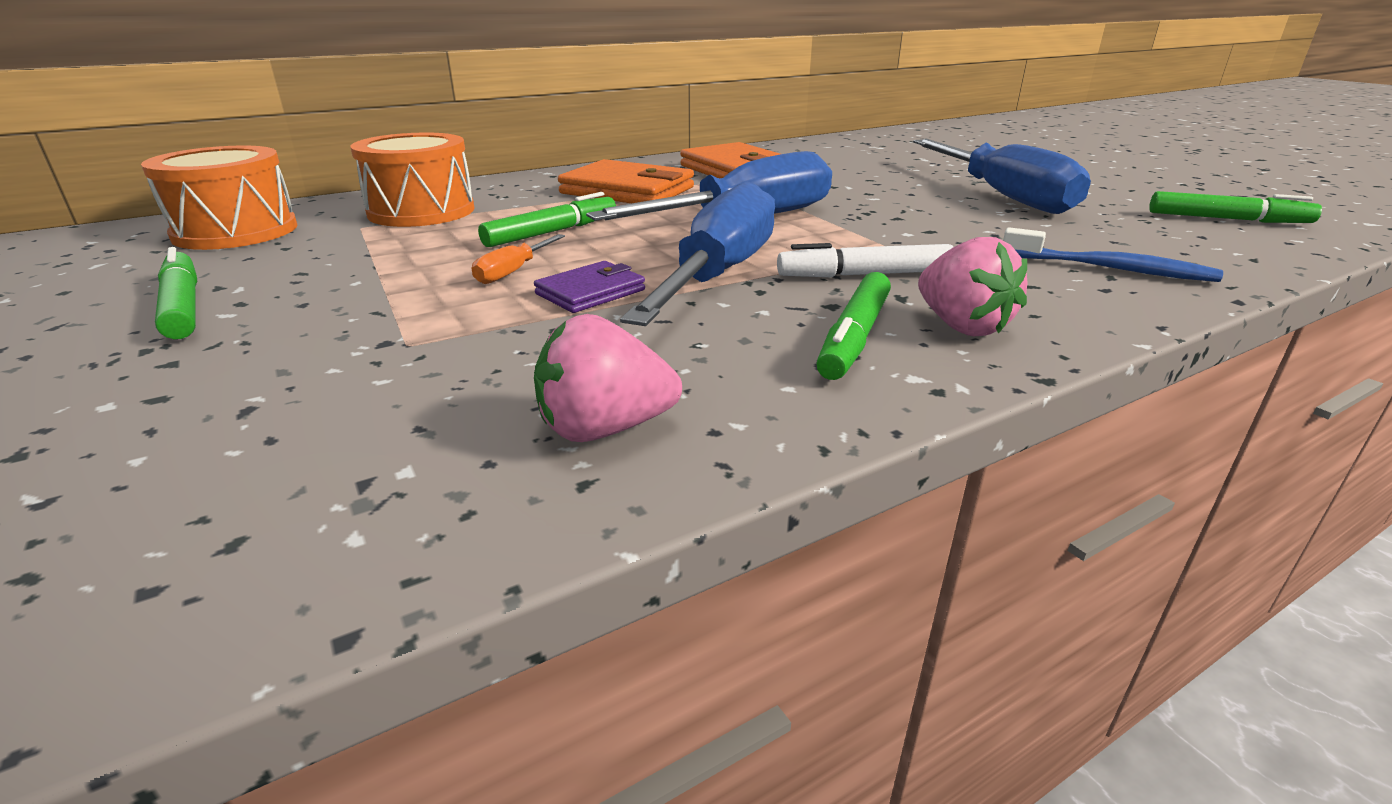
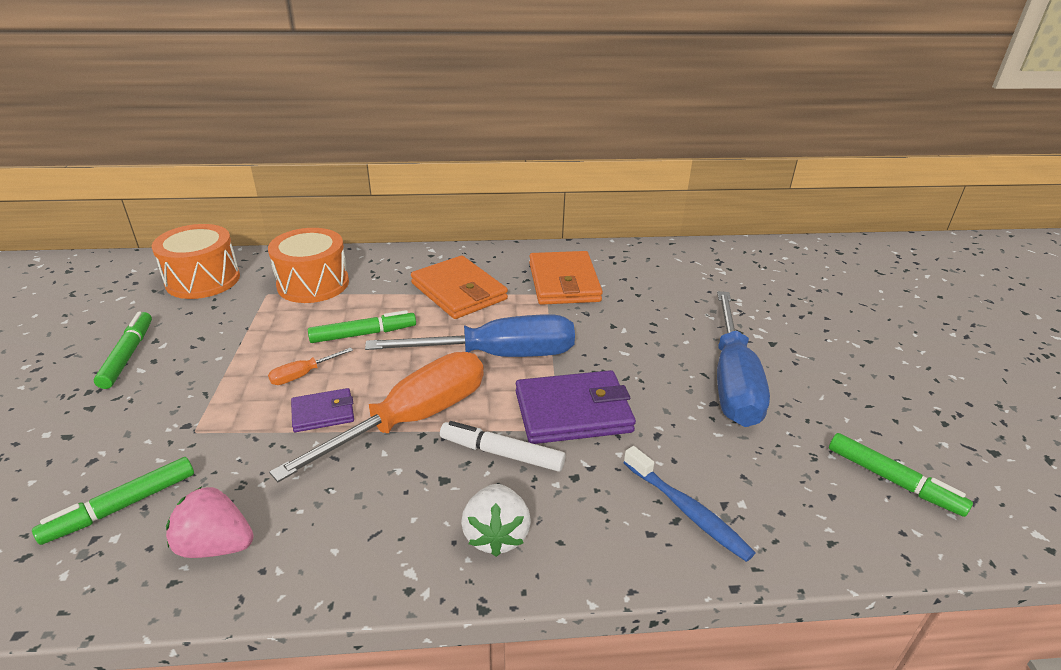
camera: 25 degrees right, 5 degrees up
blue screwdriver [620,181,775,326] -> orange screwdriver [269,352,484,482]
green marker [816,272,891,380] -> green marker moved to [32,457,194,545]
pink strawberry [918,237,1028,336] -> white strawberry [461,484,531,557]
none -> purple wallet [516,370,636,444]

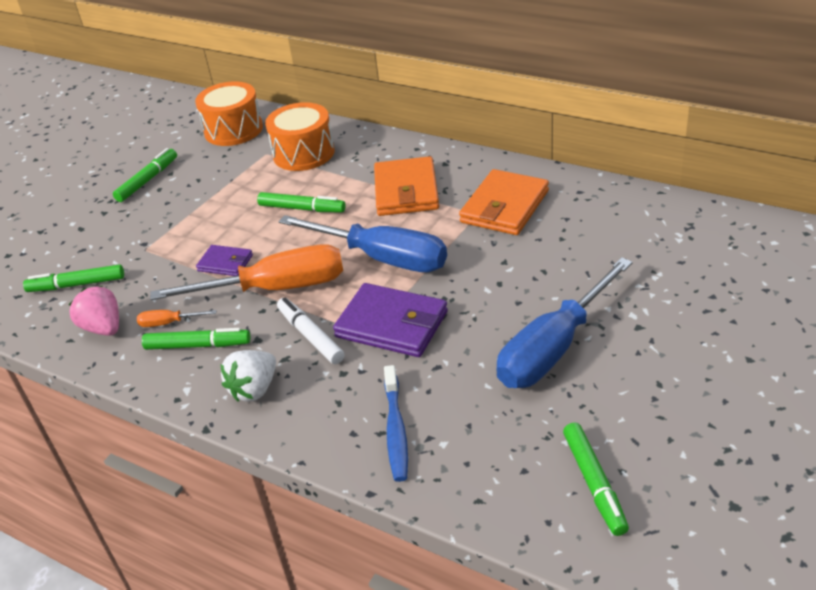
camera: 40 degrees right, 5 degrees up
orange screwdriver [268,347,353,385] -> orange screwdriver moved to [137,310,217,327]
none -> green marker [142,328,250,350]

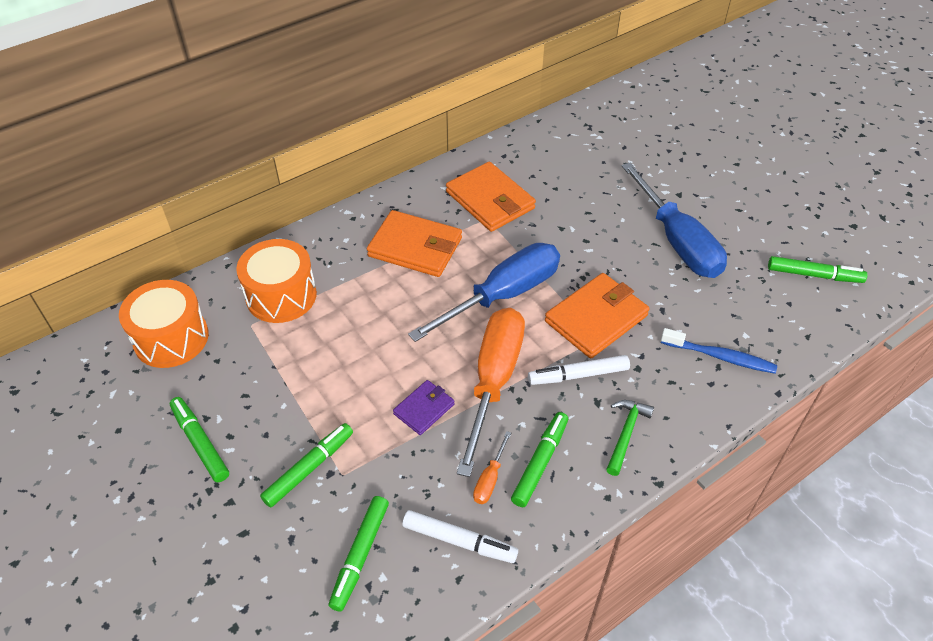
camera: 70 degrees left, 10 degrees up
pink strawberry [69,286,119,336] -> white marker [402,510,518,563]
white strawberry [220,350,276,402] -> green hammer [606,400,654,476]
green marker [257,192,346,212] -> green marker moved to [260,423,353,508]
purple wallet [333,283,448,357] -> orange wallet [545,273,650,359]

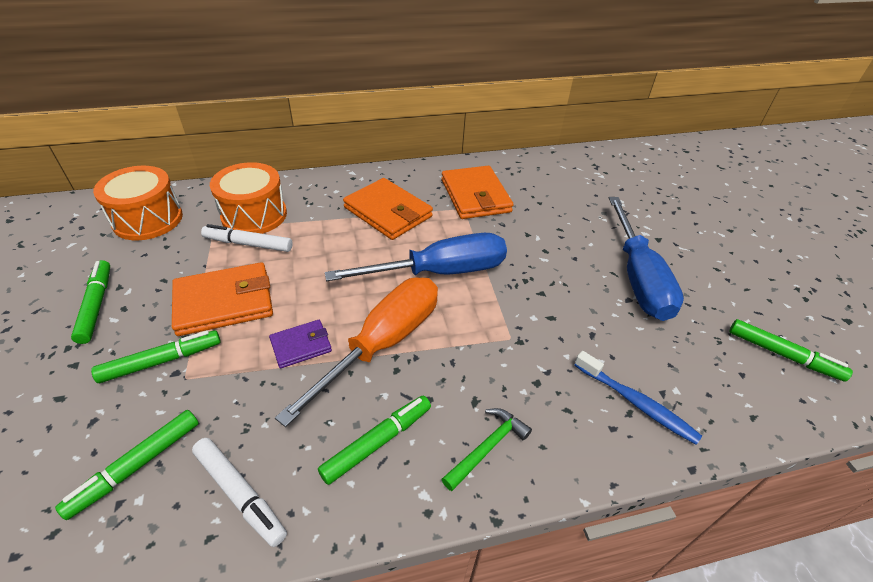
camera: 20 degrees right, 5 degrees down
orange screwdriver [473,431,511,504] -> none
white marker [528,355,630,385] -> white marker moved to [201,224,293,252]
orange wallet [545,273,650,359] -> orange wallet moved to [172,262,273,336]

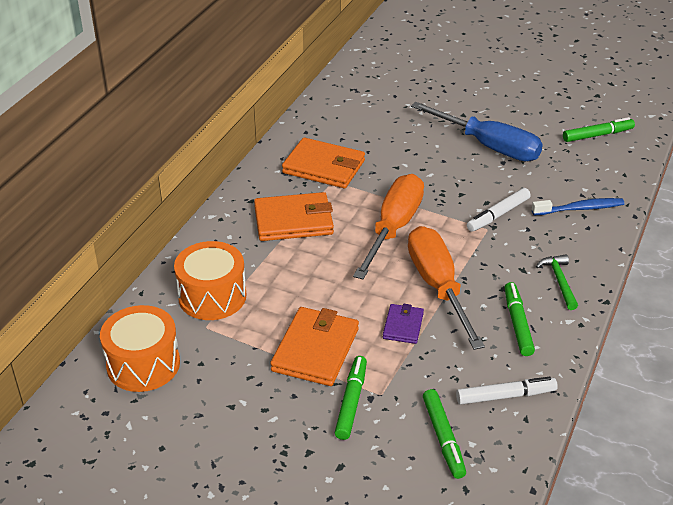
camera: 50 degrees left, 5 degrees down
green marker [71,260,110,344] -> none
white marker [201,224,293,252] -> white marker moved to [467,188,531,232]
blue screwdriver [325,233,507,281] -> orange screwdriver [353,174,424,279]

